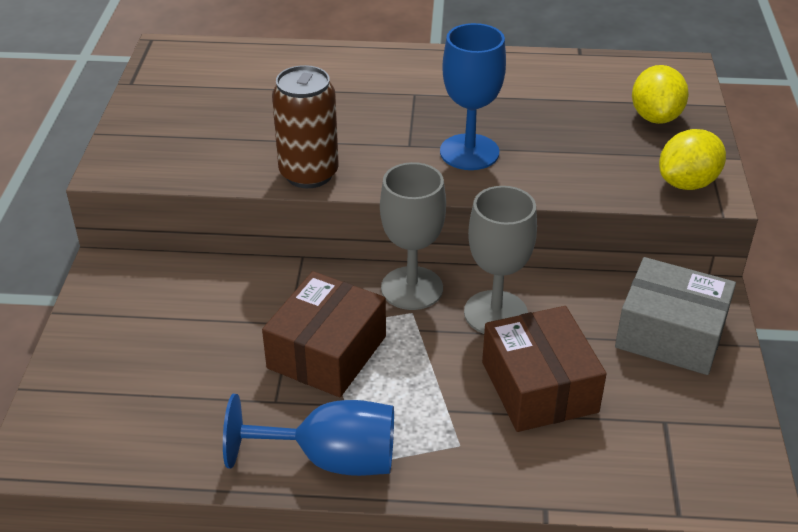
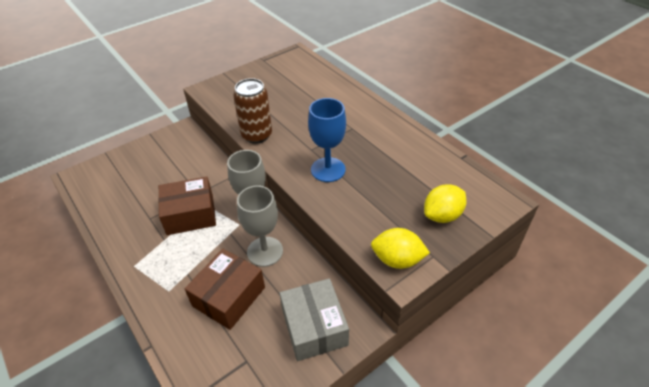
camera: 50 degrees right, 5 degrees up
blue goblet [223,394,394,476] -> none

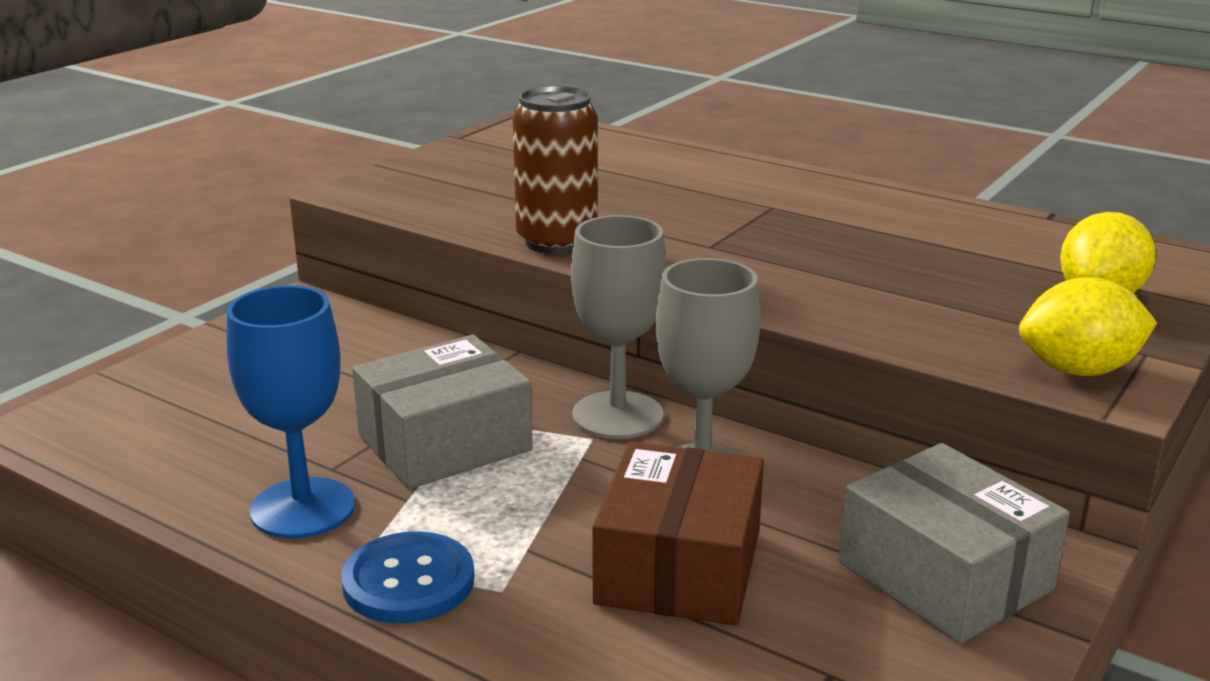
camera: 20 degrees left, 20 degrees down
brown box [158,177,216,235] -> grey box [352,335,533,489]
blue goblet [308,98,346,182] -> blue goblet moved to [227,285,355,538]
none -> blue button [341,531,474,623]

